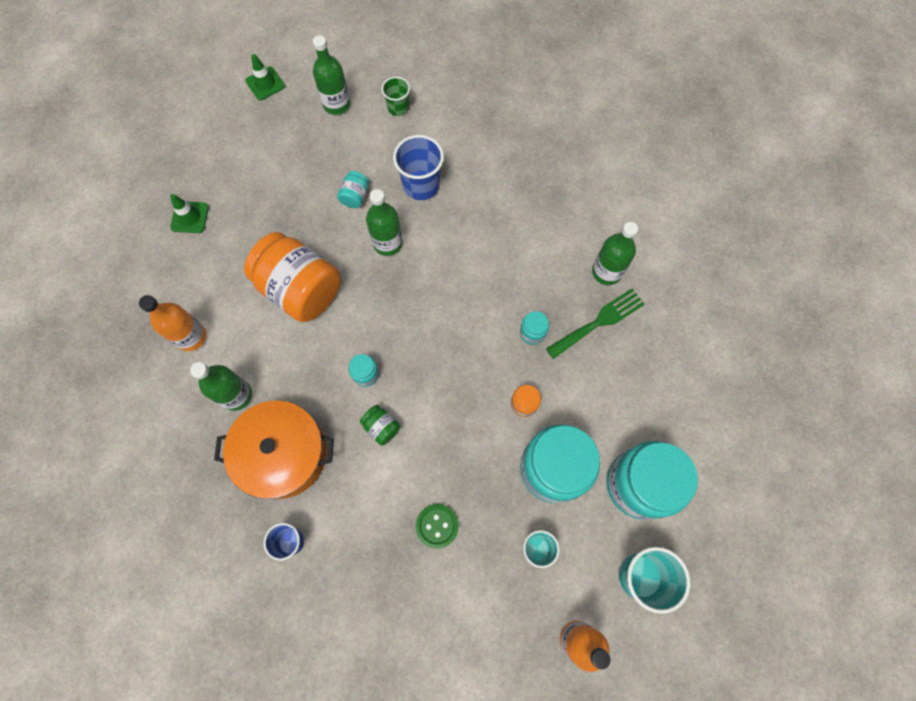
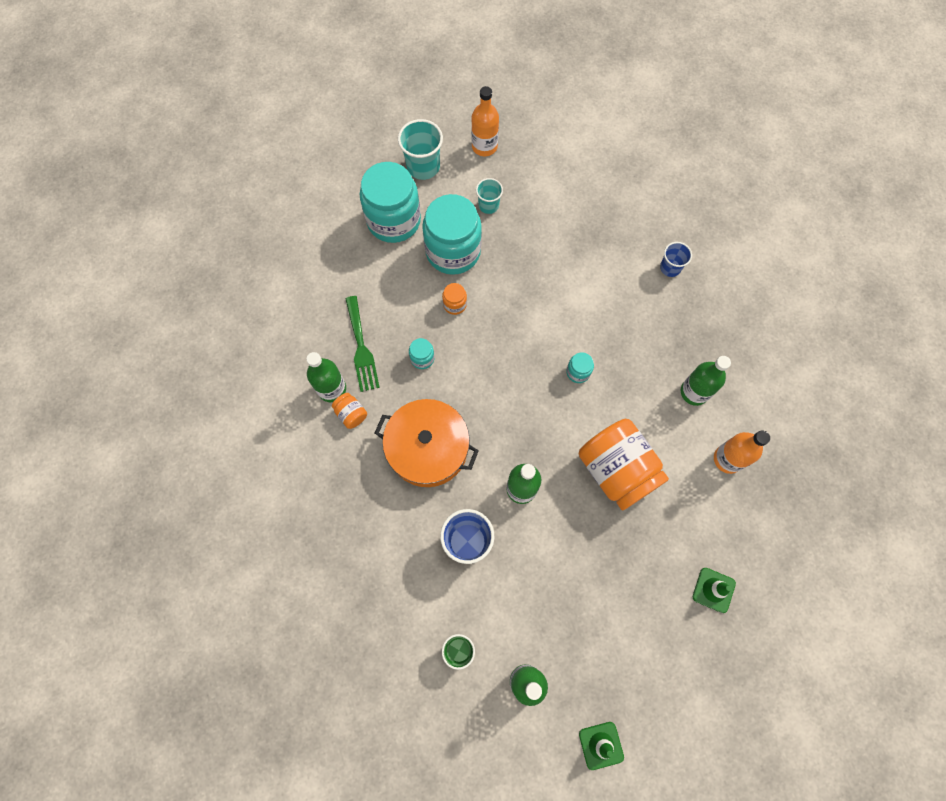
camera: 160 degrees left, 0 degrees up
orange pot [214,400,334,499] -> orange pot moved to [375,399,479,487]
turquoise jar [337,171,369,208] -> none
green jar [360,405,401,445] -> none
green button [416,504,459,549] -> none
green fork [546,289,645,359] -> green fork turned 90 degrees counterclockwise [345,296,380,392]
none -> orange jar [332,393,367,429]

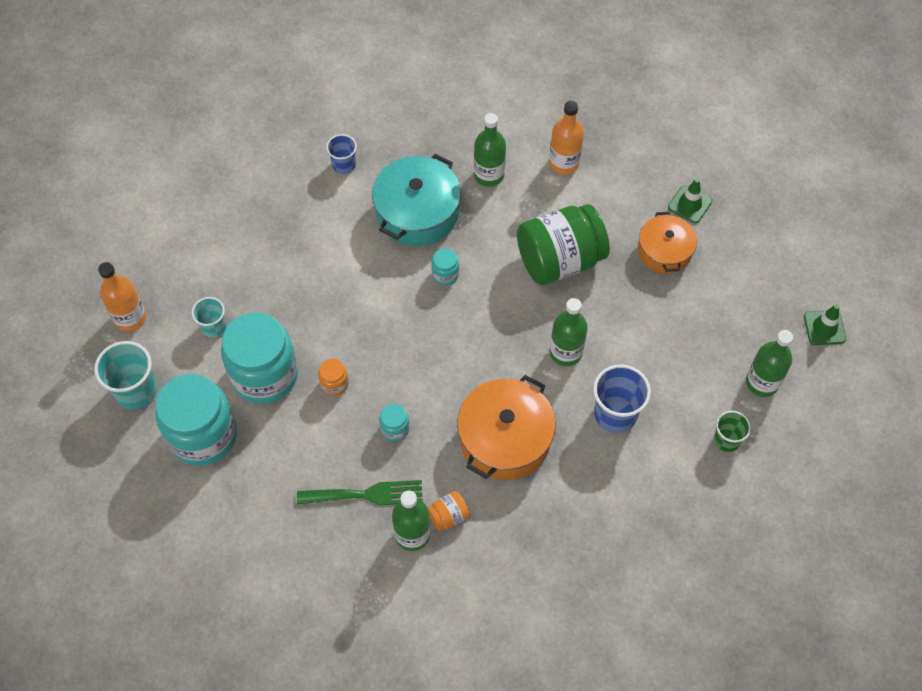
camera: 80 degrees left, 10 degrees down
orange jar [579,419,669,511] -> green jar [517,204,610,285]
none -> turquoise pot [372,154,461,246]
none -> orange pot [638,212,697,274]

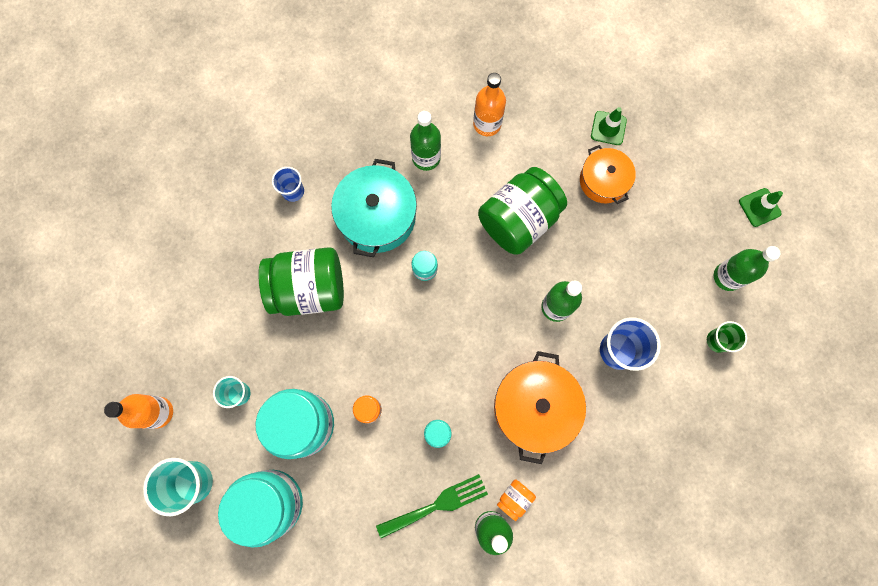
camera: 20 degrees left, 15 degrees up
none -> green jar [258,247,344,316]

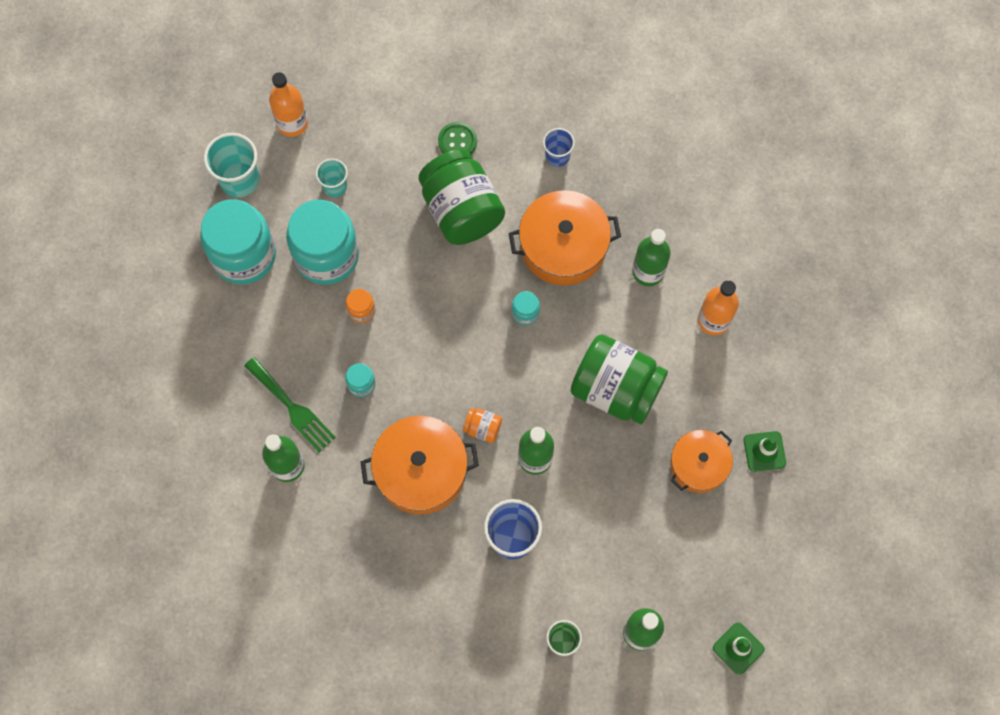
camera: 70 degrees right, 5 degrees down
turquoise pot [331,159,417,257] -> orange pot [509,190,621,285]
orange jar [497,480,536,521] -> orange jar moved to [463,408,502,443]
none -> green button [438,122,477,154]

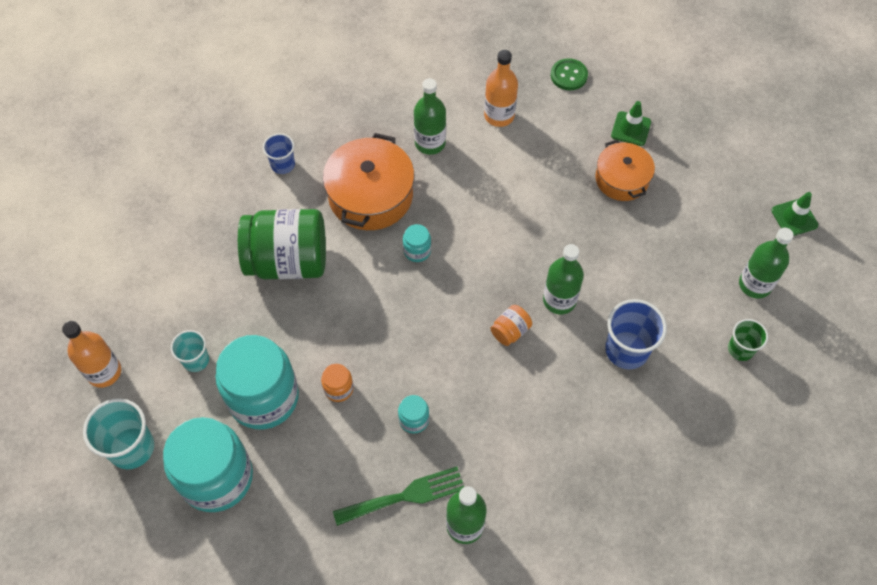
camera: 65 degrees left, 10 degrees down
orange pot [360,416,479,515] -> none
green button [438,122,477,154] -> green button moved to [551,58,588,90]
green jar [570,334,668,424] -> none

